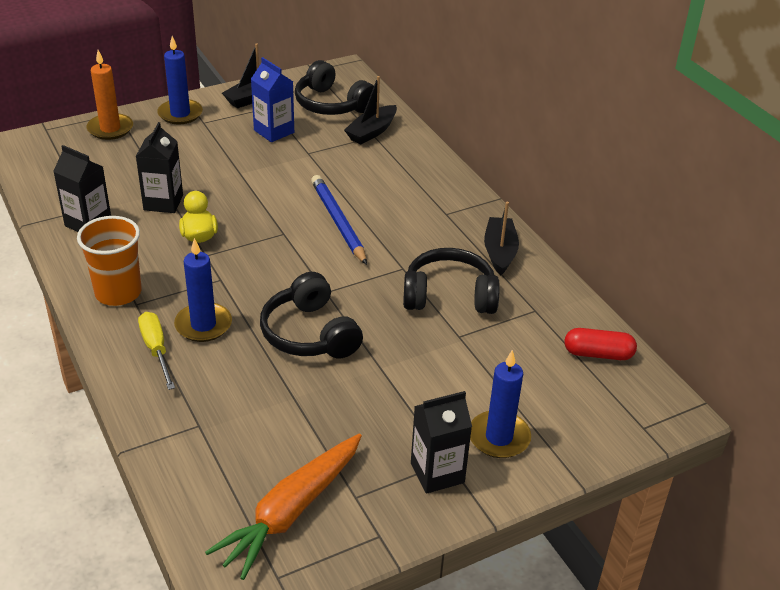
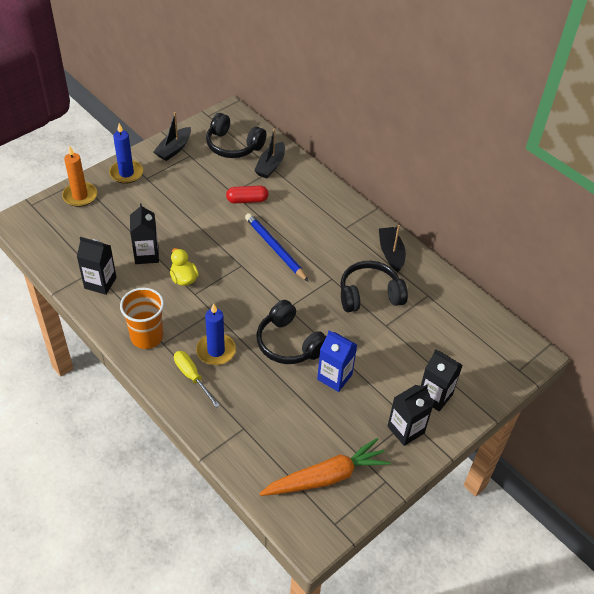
camera: 15 degrees left, 10 degrees up
orange carrot [205,434,362,580] -> orange carrot turned 135 degrees counterclockwise [259,438,391,496]
blue carton [251,57,294,142] -> blue carton moved to [317,330,357,392]
blue candle [470,350,531,458] -> black carton [421,349,463,411]
red capsule [565,328,637,360] -> red capsule moved to [226,186,269,203]

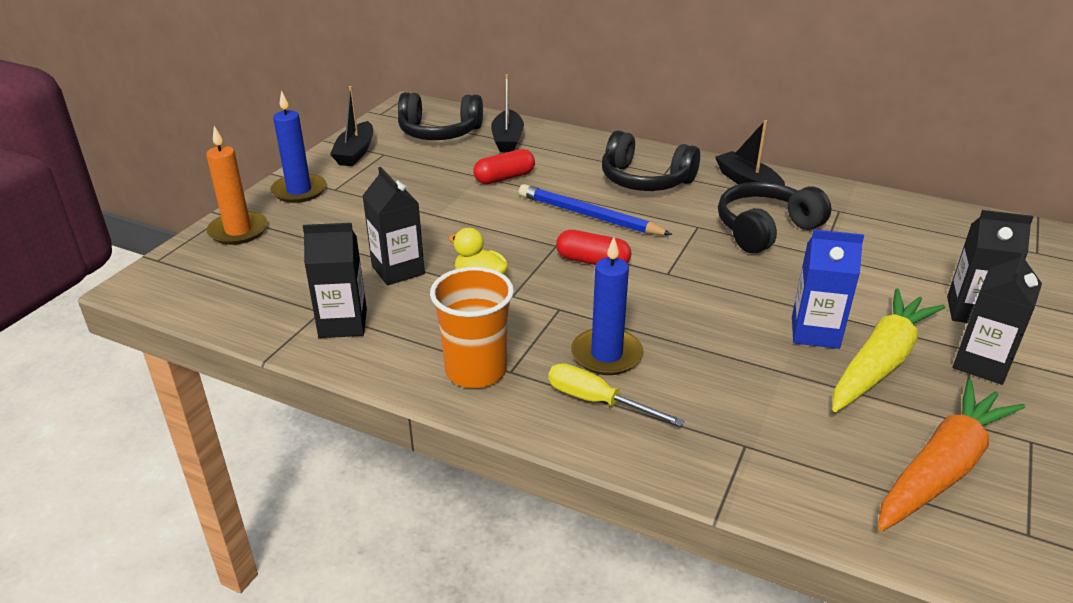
camera: 20 degrees left, 15 degrees down
black headphones [257,300,327,364] -> black headphones moved to [602,131,700,191]
none -> red capsule [556,230,631,265]
none -> yellow carrot [833,288,945,412]

